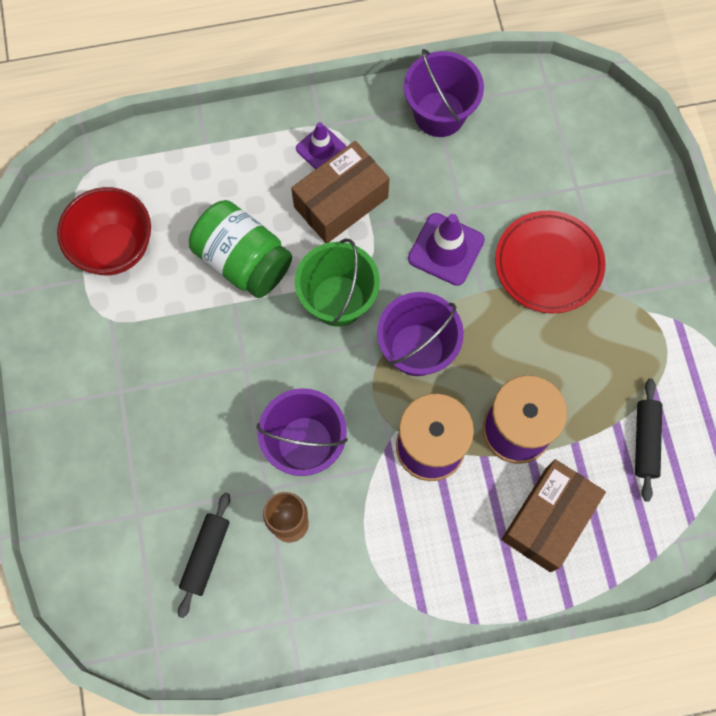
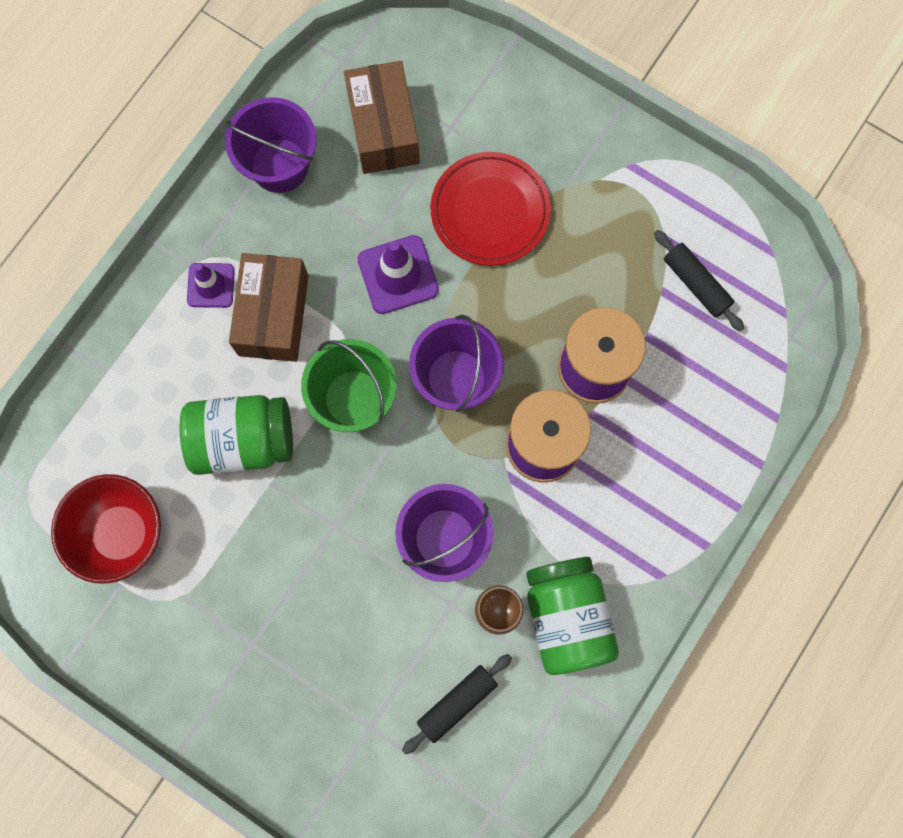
camera: 45 degrees left, 5 degrees up
black rolling pin [178,492,230,618] -> black rolling pin turned 75 degrees clockwise [402,654,512,755]
brown box [501,459,606,572] -> brown box moved to [344,61,420,174]
none -> green jar [526,557,619,675]

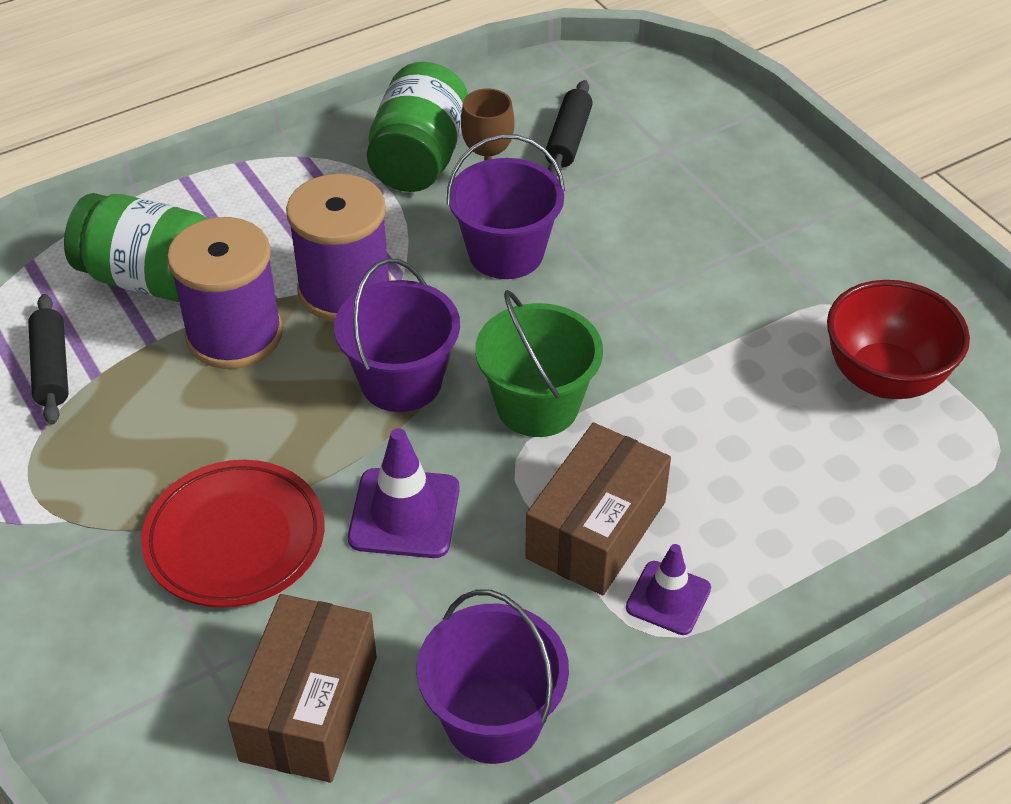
camera: 155 degrees left, 30 degrees down
green jar [180,395,293,475] -> green jar moved to [64,193,207,302]
black rolling pin [402,654,512,755] -> black rolling pin turned 60 degrees counterclockwise [545,80,593,177]

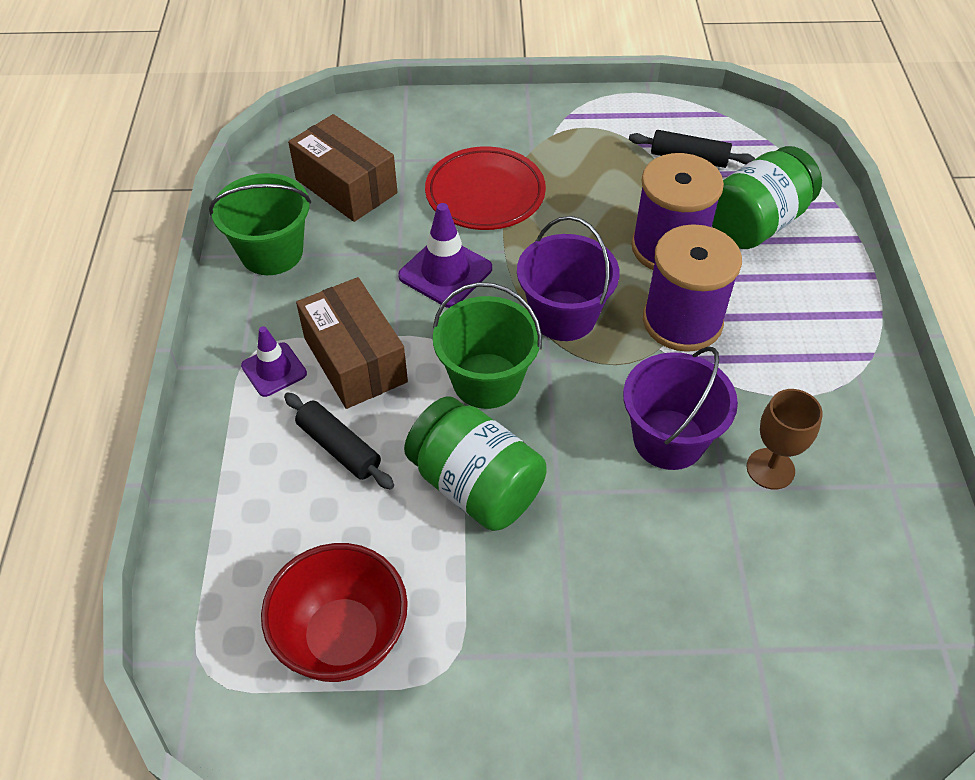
camera: 120 degrees right, 5 degrees up
green jar [367,62,468,192] -> green jar moved to [404,397,547,531]
purple bucket [417,589,569,764] -> green bucket [209,173,311,275]
black rolling pin [545,80,593,177] -> black rolling pin moved to [284,393,394,489]

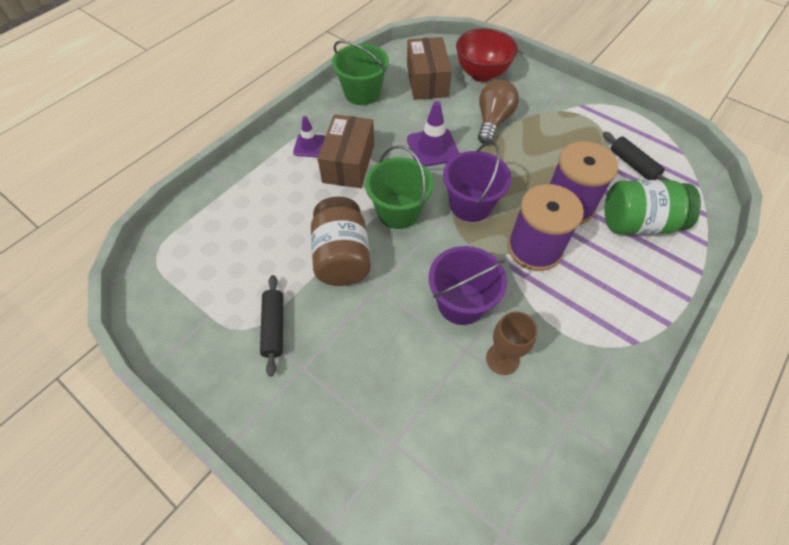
camera: 40 degrees right, 5 degrees up
red bowl [261,543,408,682] -> red bowl moved to [456,28,518,82]
black rolling pin [284,393,394,489] -> black rolling pin moved to [260,275,283,377]
green jar [404,397,547,531] -> brown jar [311,197,371,286]
red plate [425,146,546,230] -> brown light bulb [478,80,519,144]

